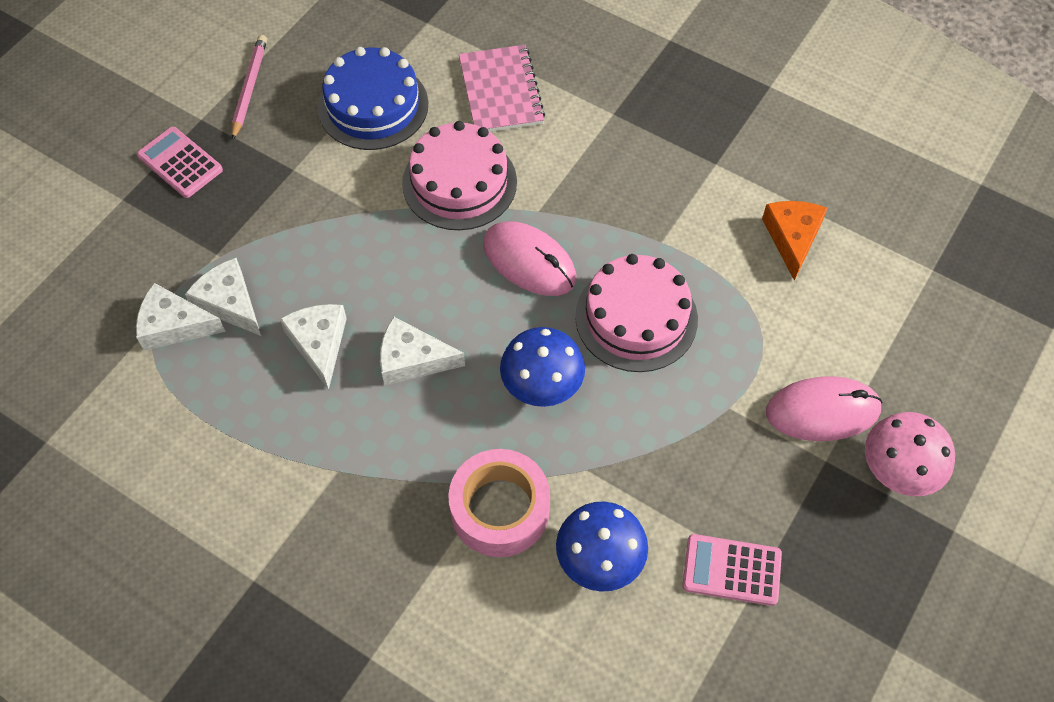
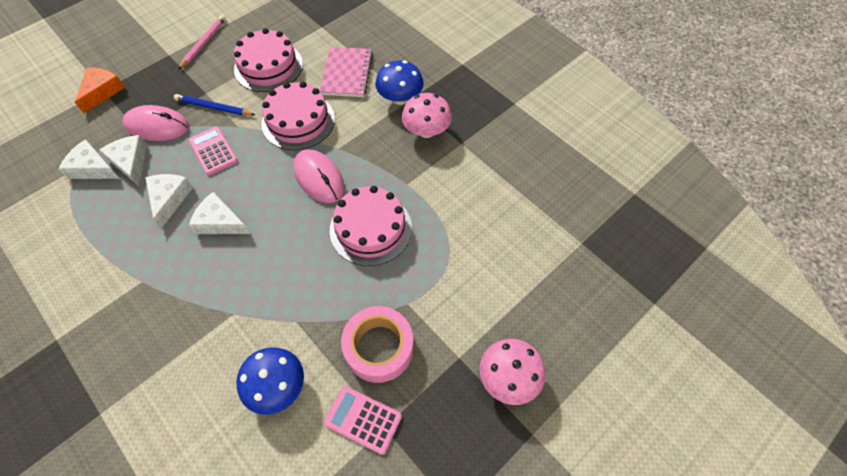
camera: 15 degrees right, 0 degrees up
pink calculator [137,127,223,198] -> pink calculator moved to [188,126,238,176]
blue cake [318,47,428,150] -> pink cake [234,28,303,92]
pink tape [448,449,550,557] -> pink tape moved to [341,306,414,383]
blue mushroom [500,327,585,407] -> blue mushroom moved to [375,60,424,105]
orange cheese [762,201,827,281] -> orange cheese moved to [75,67,125,113]
pink mouse [766,376,883,441] -> pink mouse moved to [122,105,189,141]
none -> blue pencil [174,94,255,116]
none -> pink mushroom [402,93,452,138]

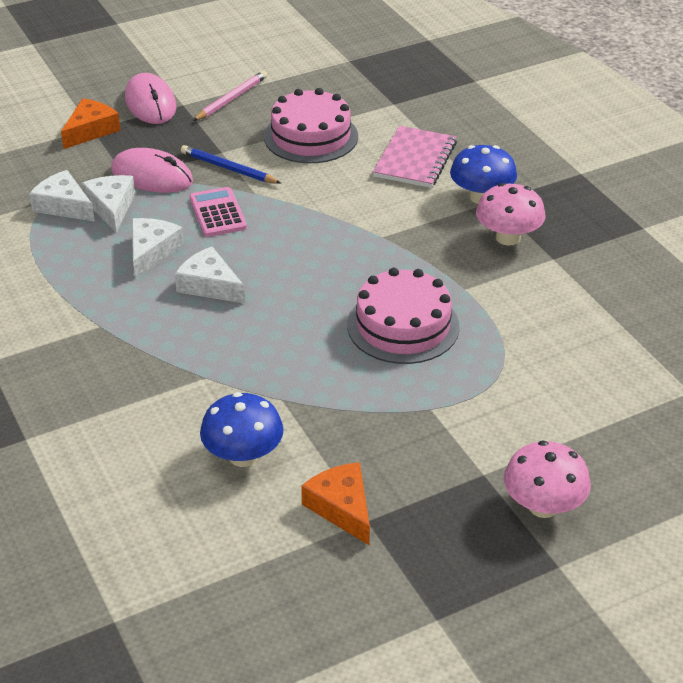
camera: 15 degrees right, 20 degrees down
pink cake [261,82,335,150] -> none
pink mouse [293,149,345,203] -> pink mouse moved to [125,73,176,124]
pink calculator [324,386,402,455] -> orange cheese [301,462,370,545]
pink tape [341,306,414,383] -> none

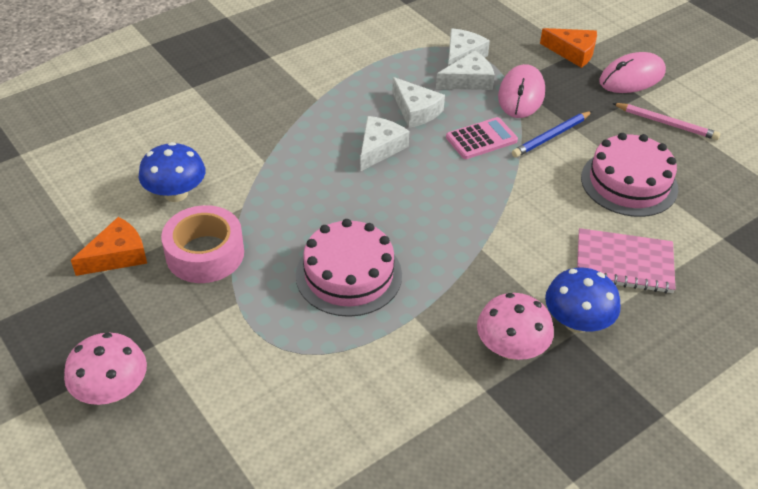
camera: 80 degrees right, 5 degrees up
white cheese [132,218,184,279] -> white cheese turned 45 degrees clockwise [392,77,445,128]
blue pencil [181,145,281,184] -> blue pencil turned 150 degrees counterclockwise [512,111,592,158]
none -> pink tape [161,205,244,283]

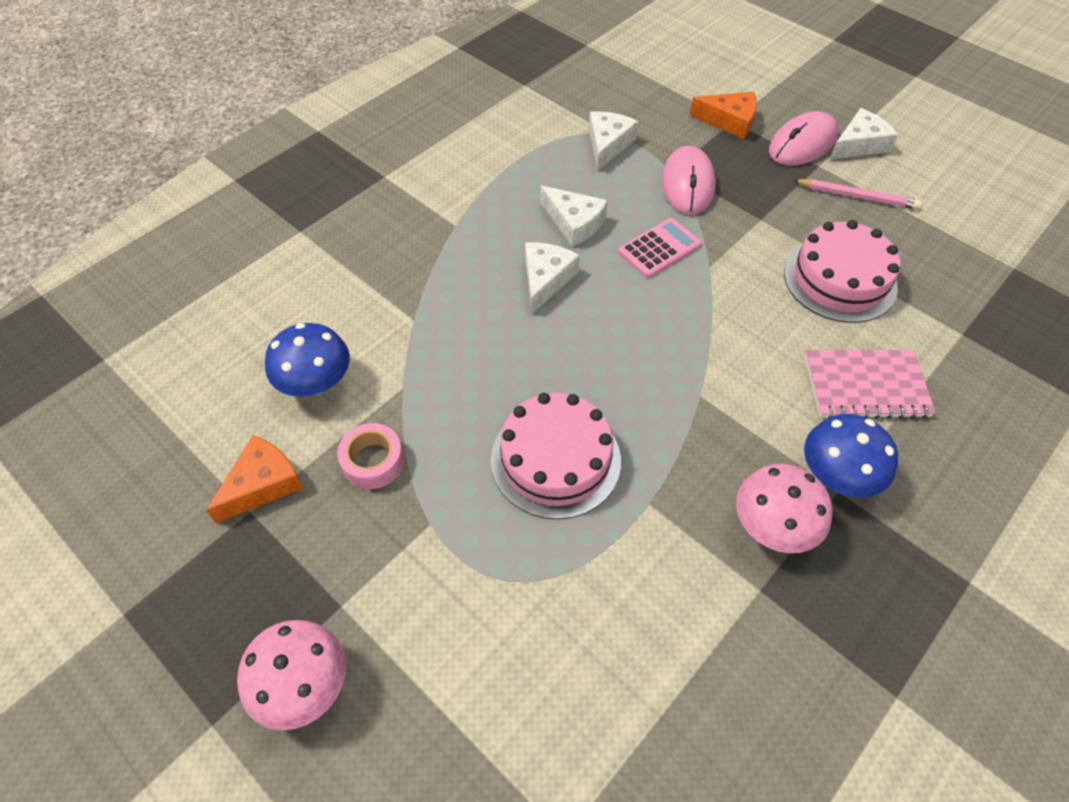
camera: 10 degrees left, 10 degrees up
pink tape [161,205,244,283] -> pink tape [337,423,404,489], size x0.64
white cheese [436,51,495,90] -> white cheese moved to [829,108,898,160]
blue pencil [512,111,592,158] -> none

